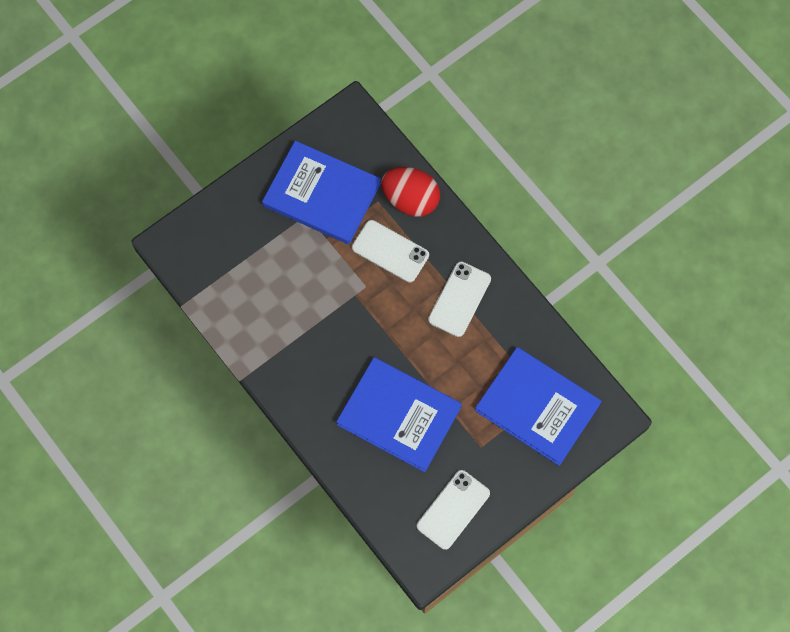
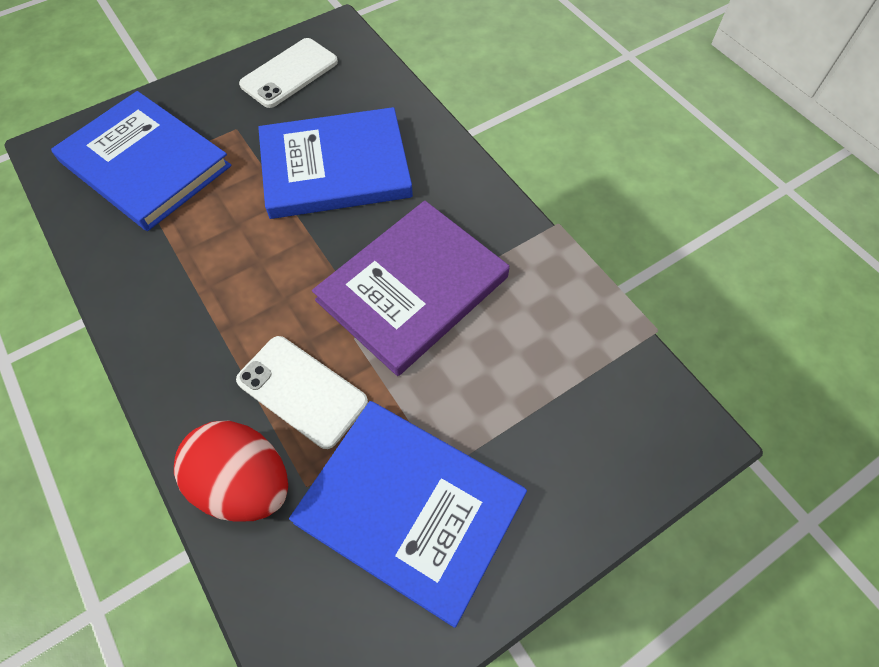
camera: 175 degrees left, 10 degrees down
blue book [336,357,462,472] -> blue book turned 45 degrees counterclockwise [258,107,413,219]
white phone [428,261,491,337] -> none
none -> purple book [312,201,509,376]

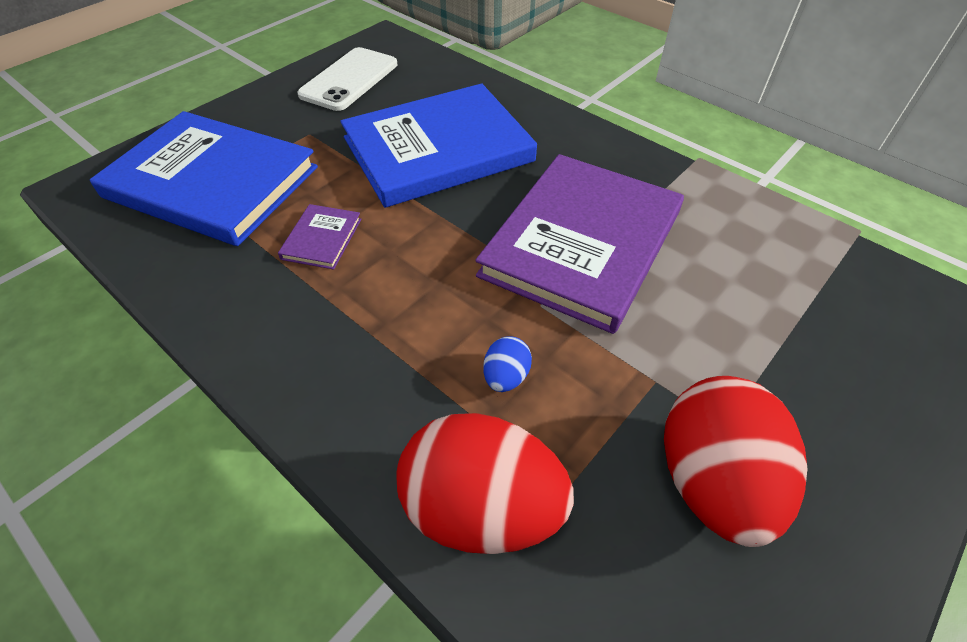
camera: 15 degrees left, 10 degrees down
white phone [236,336,368,449] -> blue egg [483,336,532,392]
blue book [289,401,527,628] -> red egg [664,376,808,547]
none -> purple book [278,204,361,270]

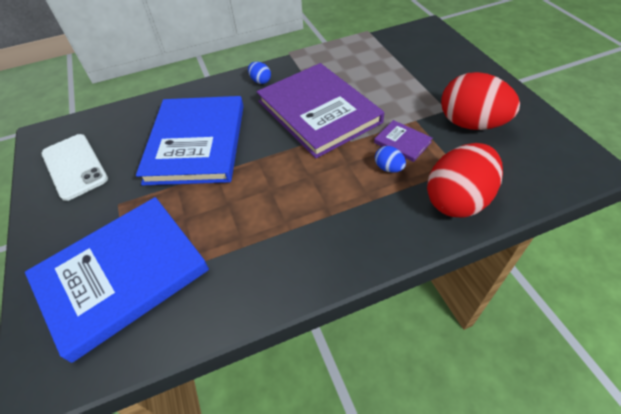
camera: 60 degrees left, 0 degrees up
purple book [278,204,361,270] -> purple book moved to [374,120,433,162]
none -> blue egg [248,62,271,84]

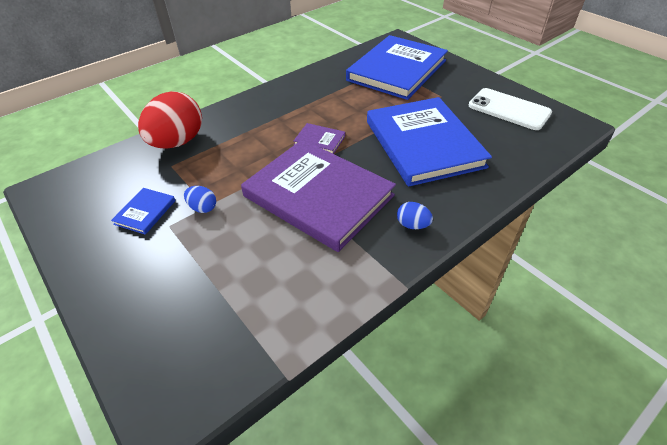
camera: 160 degrees right, 5 degrees down
purple book [374,120,433,162] -> purple book moved to [293,123,345,154]
blue egg [375,146,406,173] -> blue egg moved to [184,186,216,213]
red egg [441,72,520,130] -> blue book [111,188,176,235]

